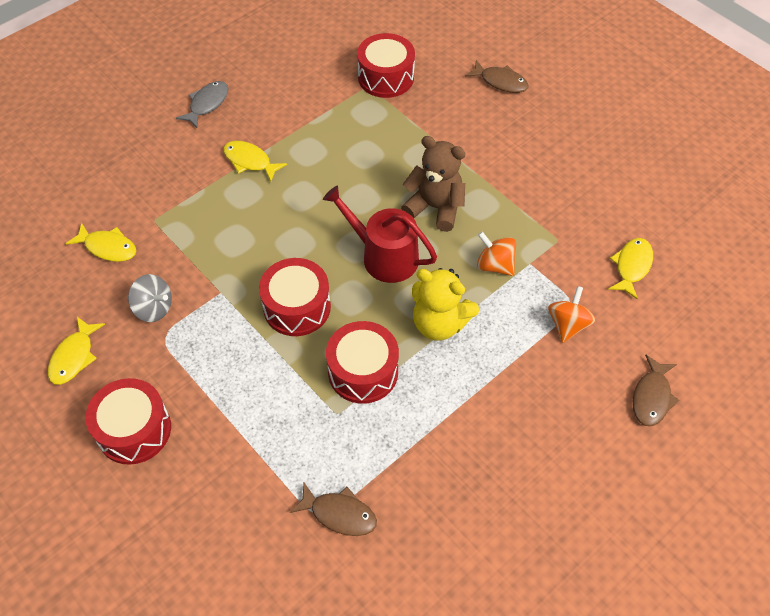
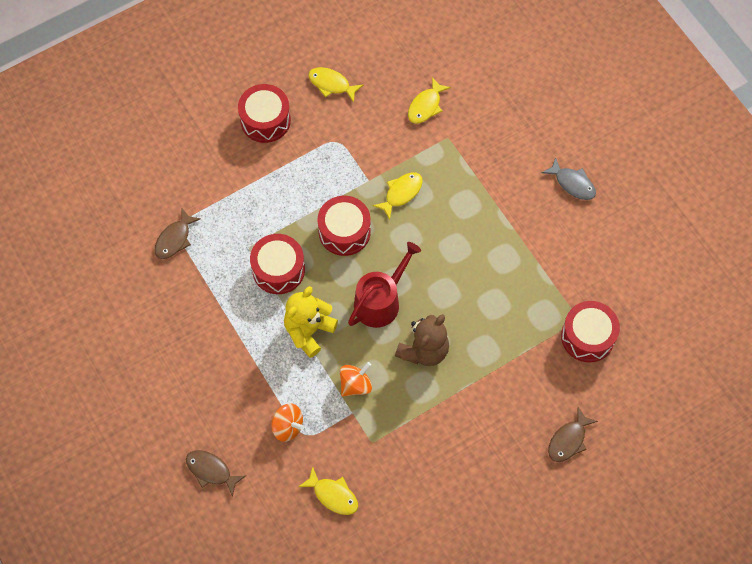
camera: 100 degrees right, 10 degrees up
grey spinning top [128,274,172,322] -> none
yellow fish [223,141,287,182] -> yellow fish moved to [373,172,423,220]

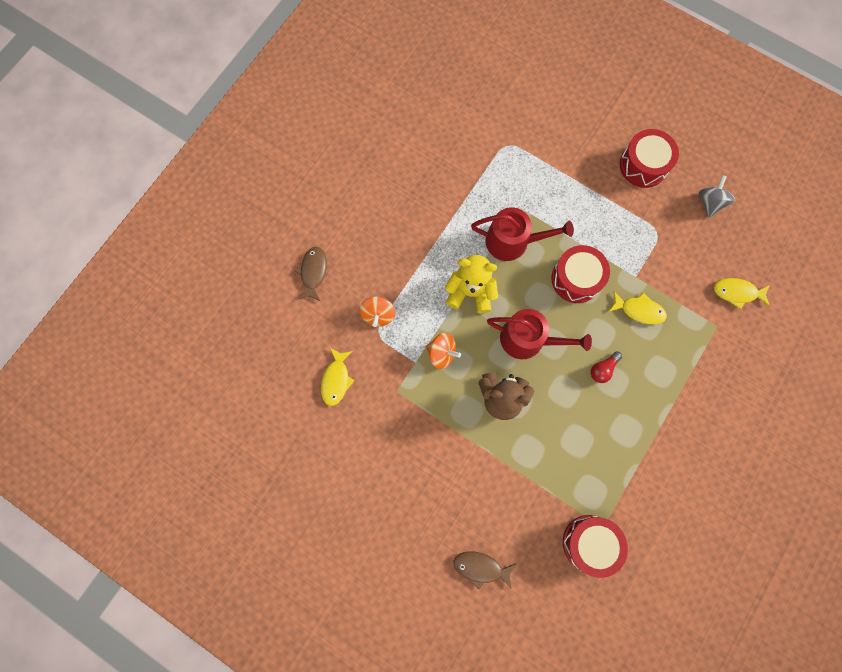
camera: 65 degrees right, 10 degrees up
brown fish [155,209,201,259] -> none
red drum [250,234,305,294] -> red watering can [471,207,574,261]
yellow fish [308,67,363,103] -> grey spinning top [699,175,735,217]
grey fish [542,157,596,200] -> none
none -> red light bulb [591,351,622,383]

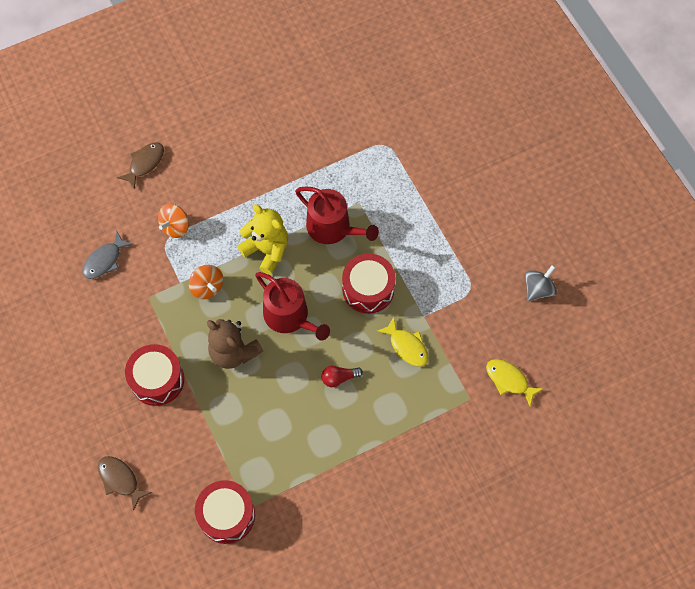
camera: 30 degrees right, 10 degrees down
yellow fish [321,348,355,406] -> grey fish [82,231,133,279]
red drum [620,129,679,188] -> red drum moved to [125,344,184,406]

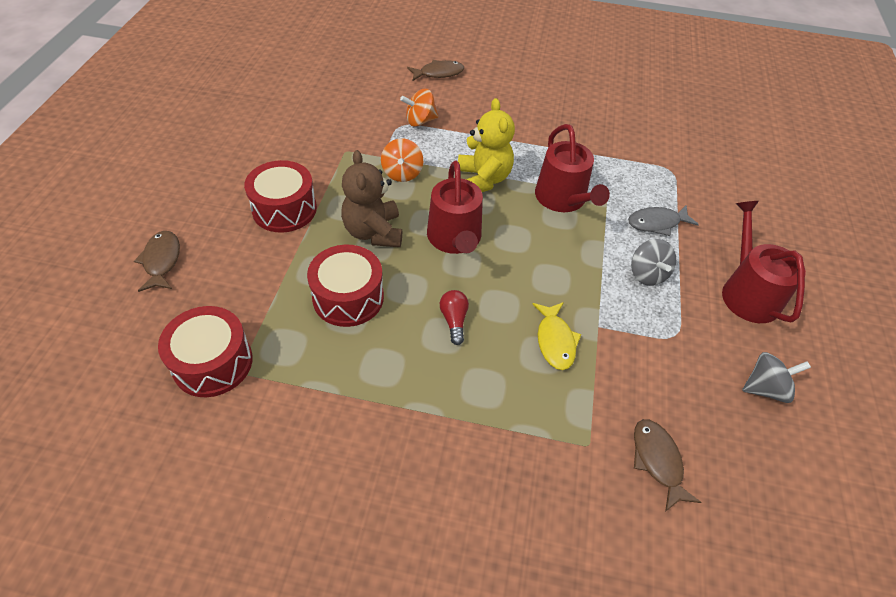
camera: 35 degrees right, 15 degrees down
grey fish [82,231,133,279] -> grey fish moved to [628,206,699,236]
red light bulb [321,366,363,387] -> red light bulb turned 60 degrees clockwise [440,290,469,345]
red drum [342,254,396,314] -> red drum moved to [307,245,384,327]
yellow fish [486,359,544,406] -> brown fish [634,419,701,512]
none -> grey spinning top [631,239,676,286]
none -> red watering can [722,201,806,323]

